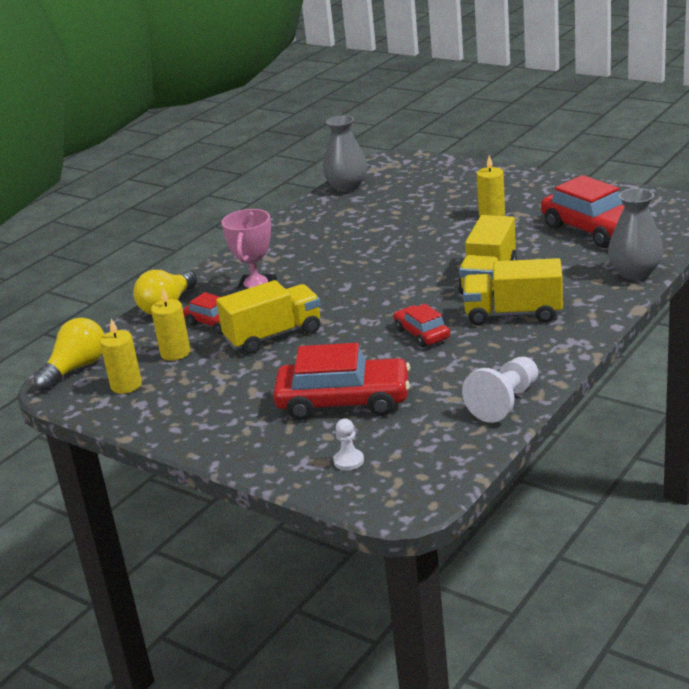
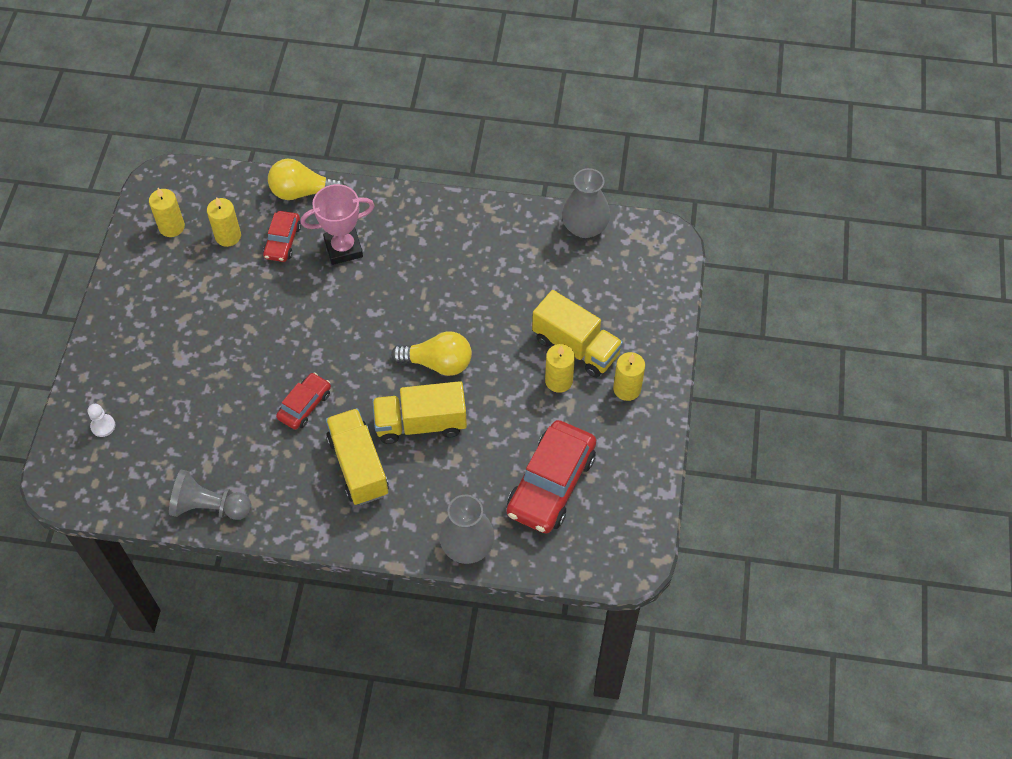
camera: 60 degrees right, 30 degrees up
yellow light bulb [33,318,104,391] -> yellow light bulb moved to [391,331,472,376]
yellow truck [216,280,321,354] -> yellow truck moved to [532,290,623,378]
red car [273,343,410,420] -> none
white pawn [462,357,538,423] -> grey pawn [169,470,251,520]
none -> yellow candle [613,352,645,401]

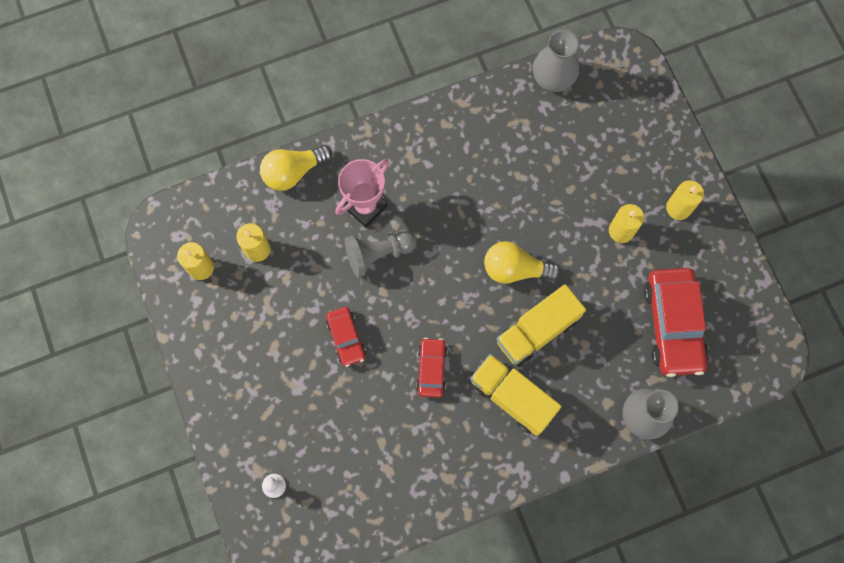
camera: 30 degrees left, 15 degrees up
grey pawn [169,470,251,520] -> grey pawn moved to [345,230,417,278]
red car [263,211,301,262] -> red car moved to [326,307,366,367]
yellow light bulb [391,331,472,376] -> yellow light bulb turned 150 degrees counterclockwise [484,241,561,284]
yellow truck [532,290,623,378] -> none

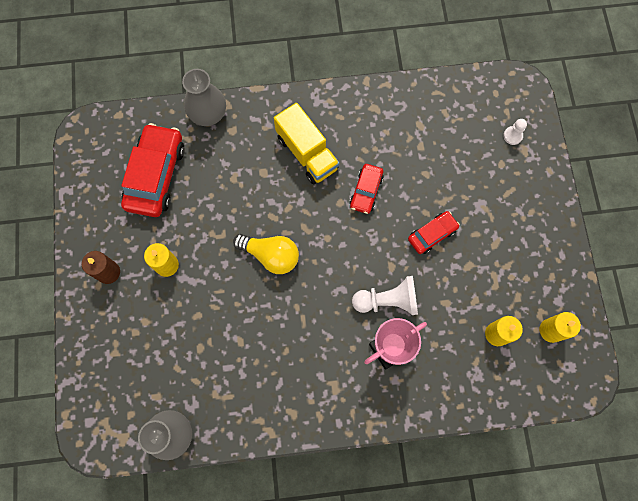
camera: 165 degrees left, 0 degrees up
yellow light bulb [260,145,332,191] -> none
red car [326,307,366,367] -> red car turned 60 degrees clockwise [408,211,460,254]
grey pawn [345,230,417,278] -> white pawn [352,276,418,315]
yellow truck [496,284,586,367] -> none
yellow candle [666,180,704,220] -> brown candle [82,251,120,284]

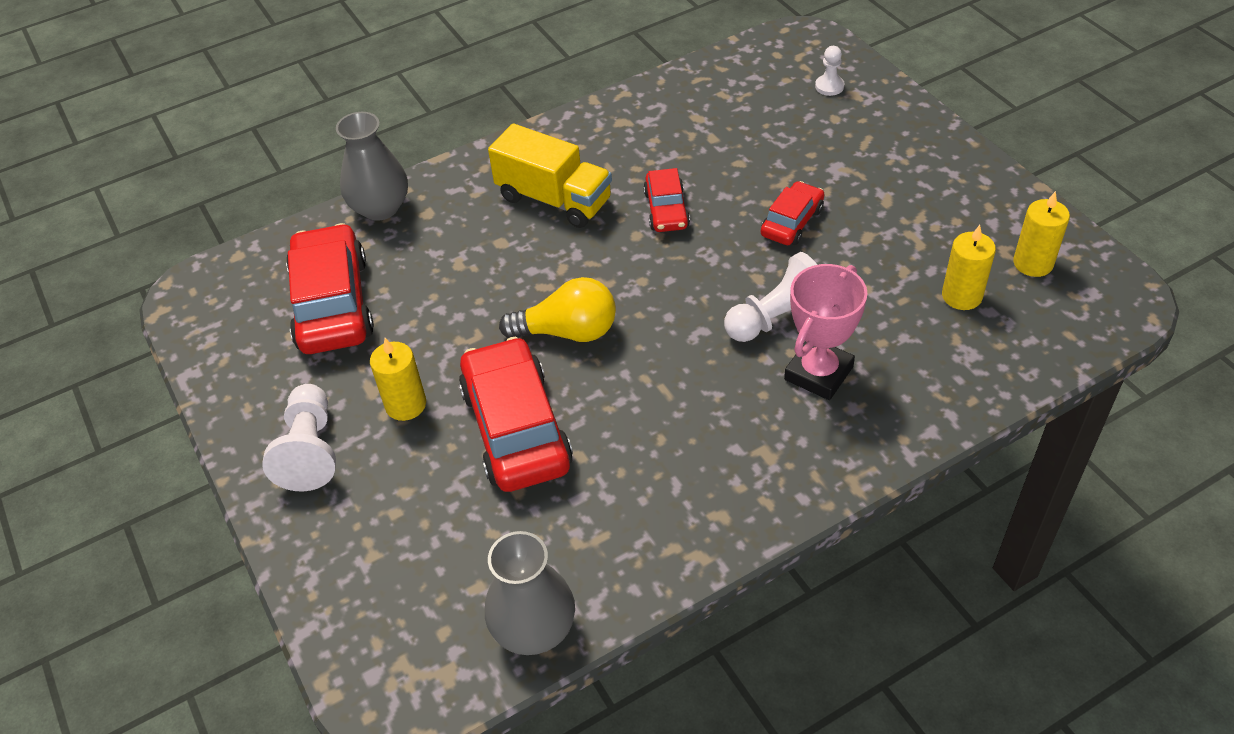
camera: 20 degrees left, 25 degrees down
brown candle [82,251,120,284] -> white pawn [262,384,336,491]
none -> red car [459,337,573,492]

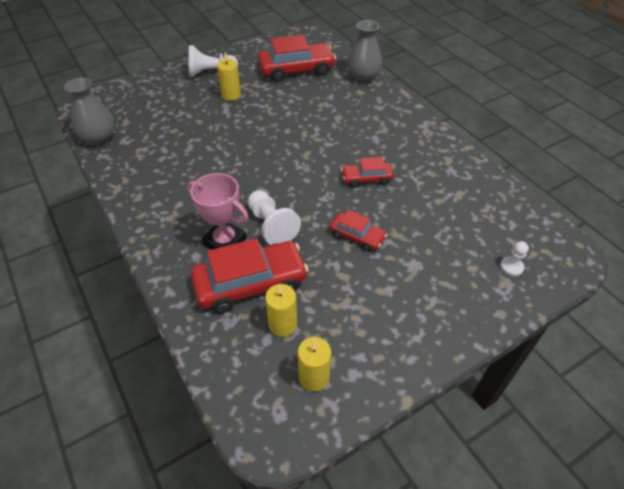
camera: 85 degrees right, 0 degrees up
red car [459,337,573,492] -> red car moved to [191,238,308,314]
yellow truck [488,124,612,228] -> none
yellow light bulb [499,277,616,342] -> none

